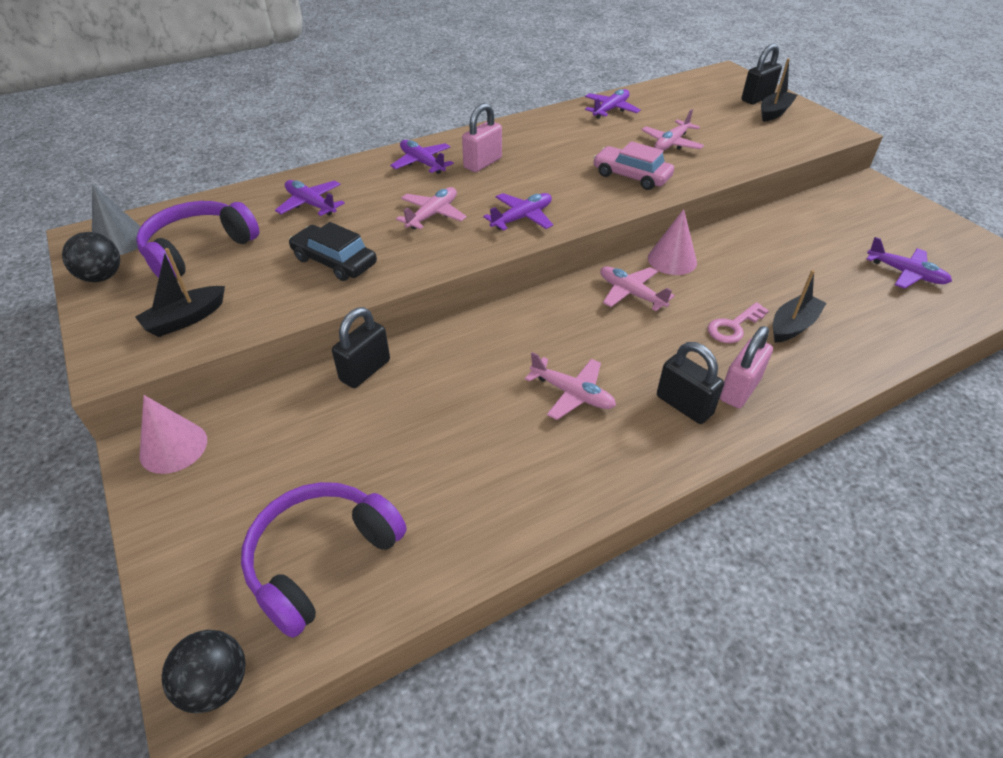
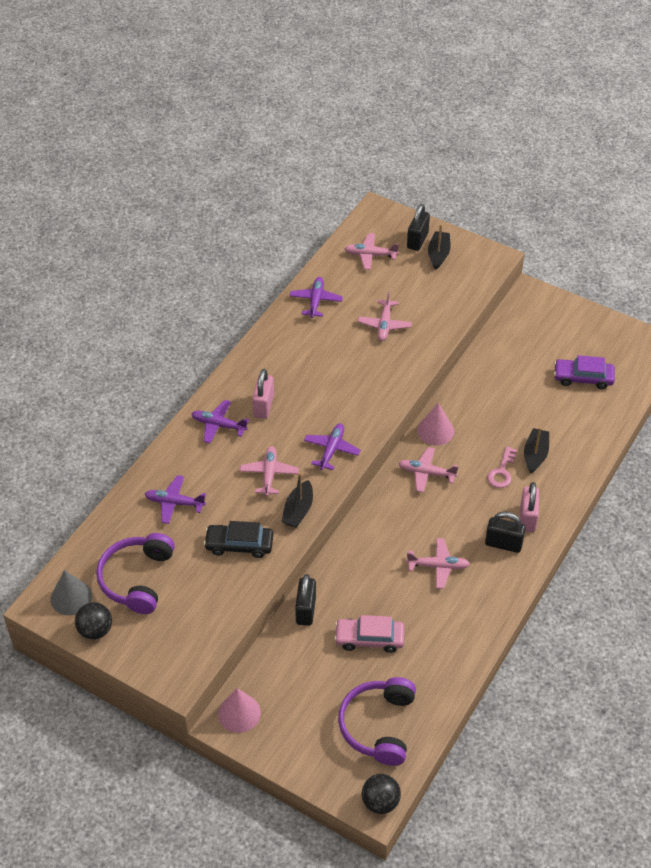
camera: 30 degrees left, 5 degrees up
black boat [135,248,225,337] -> black boat moved to [281,473,313,528]
pink car [593,141,674,190] -> pink car moved to [334,615,405,653]
purple plane [867,237,952,289] -> purple car [554,355,615,389]
none -> pink plane [344,233,399,270]

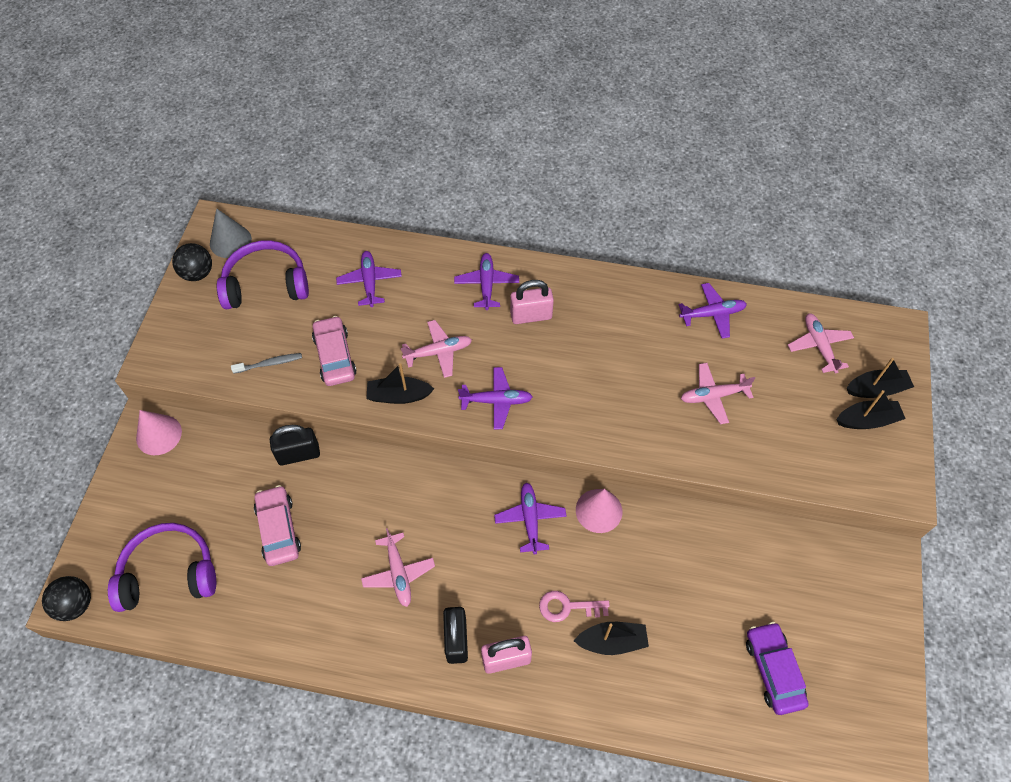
camera: 70 degrees right, 10 degrees up
black car [204,521,273,558] -> pink car [312,316,357,386]
pink plane [398,447,458,493] -> purple plane [494,482,567,554]
black padlock [407,204,430,251] -> black boat [847,358,914,398]
none -> grey toothbrush [231,353,302,374]

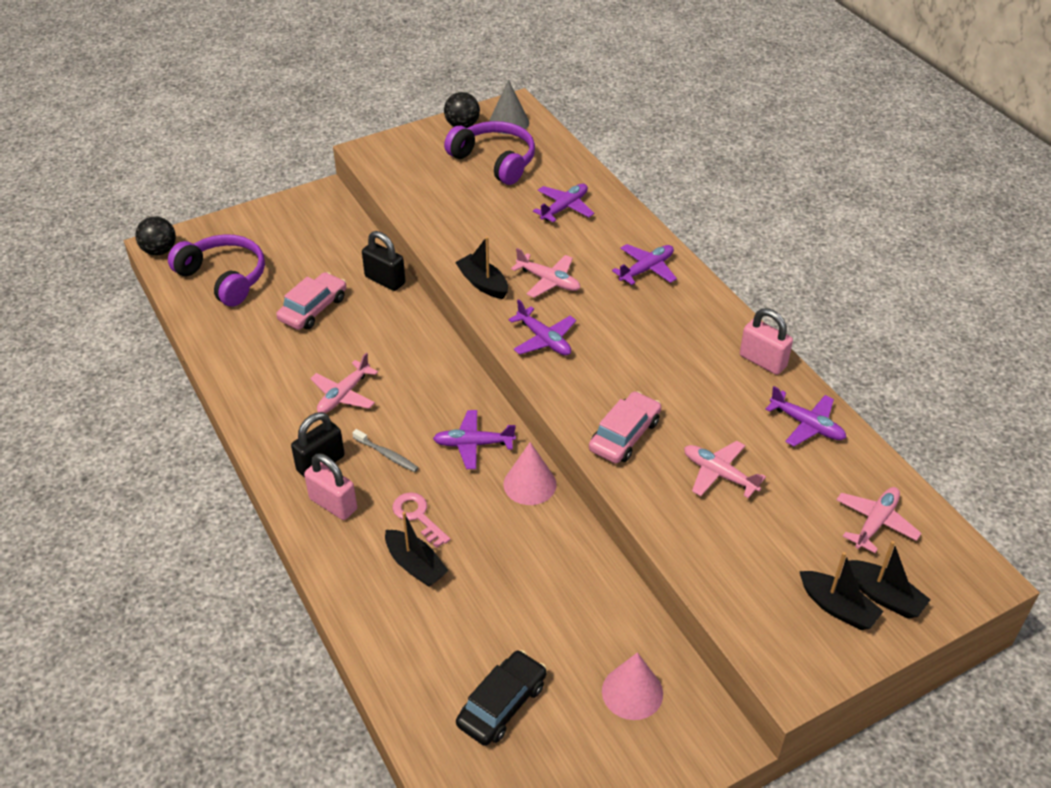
camera: 50 degrees right, 15 degrees down
pink cone [136,410,182,455] -> pink cone moved to [602,652,663,720]
grey toothbrush [231,353,302,374] -> grey toothbrush moved to [352,429,419,472]
pink car [312,316,357,386] -> pink car moved to [589,391,661,463]
purple plane [494,482,567,554] -> purple plane turned 135 degrees counterclockwise [433,410,516,469]
pink padlock [510,280,554,324] -> pink padlock moved to [740,308,793,375]
purple car [746,622,809,715] -> black car [456,650,547,746]

